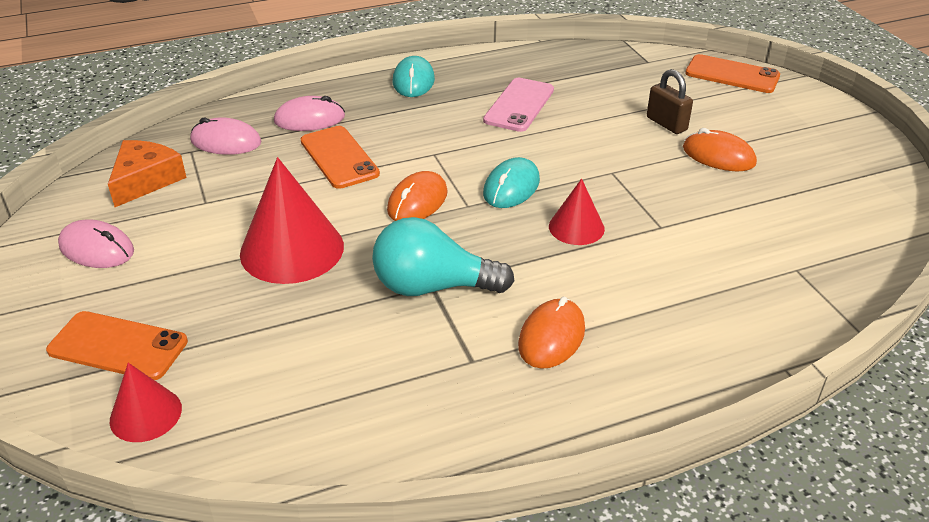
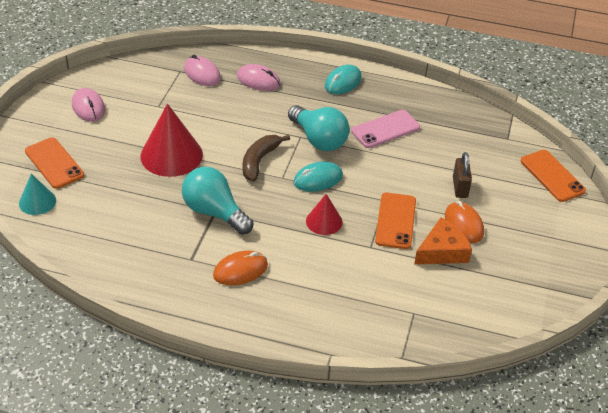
camera: 35 degrees right, 5 degrees up
orange cheese [108,140,187,207] -> orange cheese moved to [414,217,472,264]
red cone [110,363,182,442] -> turquoise cone [19,174,56,215]
orange phone [301,126,380,189] -> orange phone moved to [375,193,416,249]
orange mouse [387,171,448,221] -> brown banana [243,135,290,181]
none -> turquoise light bulb [288,105,349,151]

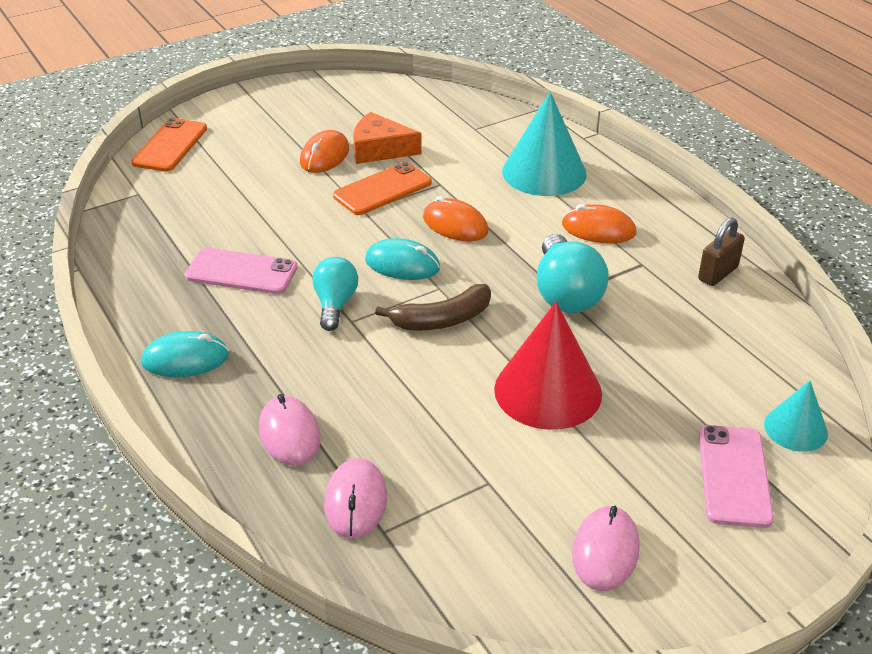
camera: 135 degrees left, 5 degrees down
orange phone [25,137,84,189] -> pink phone [699,425,774,528]
turquoise light bulb [288,105,349,151] -> turquoise light bulb [313,257,358,331], size x0.65
red cone [306,194,343,235] -> orange mouse [423,196,489,241]
brown padlock [453,152,472,198] -> brown padlock moved to [698,217,745,286]
none -> turquoise cone [502,92,587,196]

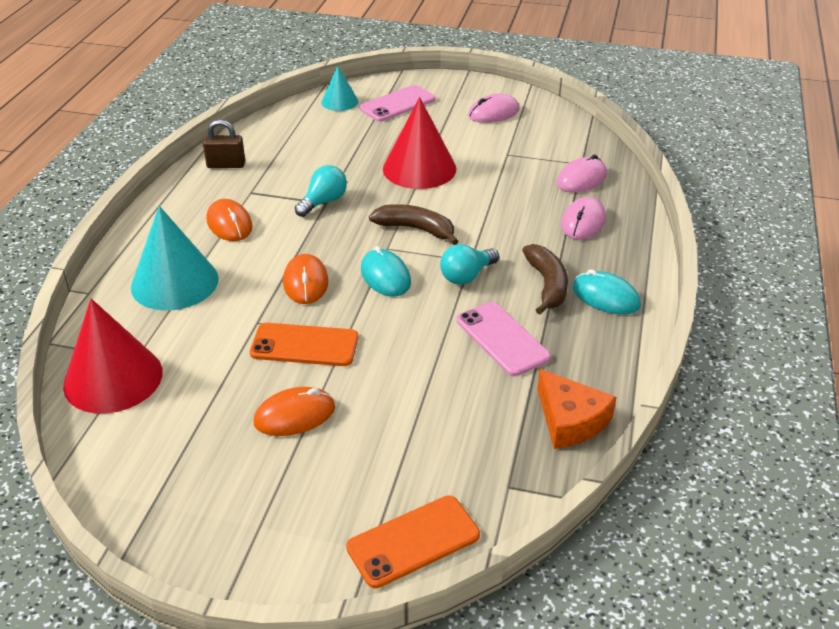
camera: 135 degrees left, 0 degrees up
orange cheese [353,112,422,164] -> orange cheese moved to [537,369,617,449]
turquoise light bulb [537,234,609,313] -> turquoise light bulb [295,165,347,217], size x0.65
none -> red cone [63,299,163,414]
none -> brown banana [522,244,568,315]

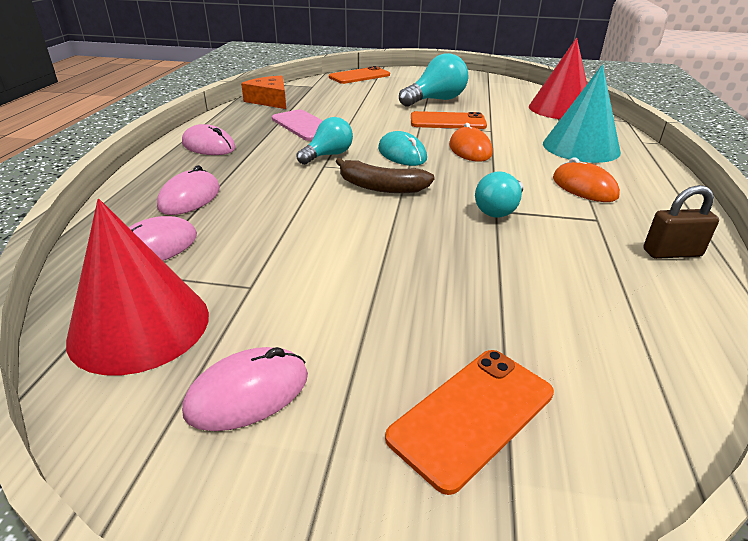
camera: 175 degrees right, 5 degrees down
orange mouse [253,387,335,436] -> turquoise light bulb [399,53,468,107]
turquoise cone [321,66,358,111] -> none
pink phone [360,85,435,122] -> orange phone [385,350,554,495]
red cone [383,97,456,189] -> red cone moved to [66,199,209,375]
brown banana [522,244,568,315] -> none
turquoise mouse [573,269,641,315] -> pink mouse [182,124,236,155]

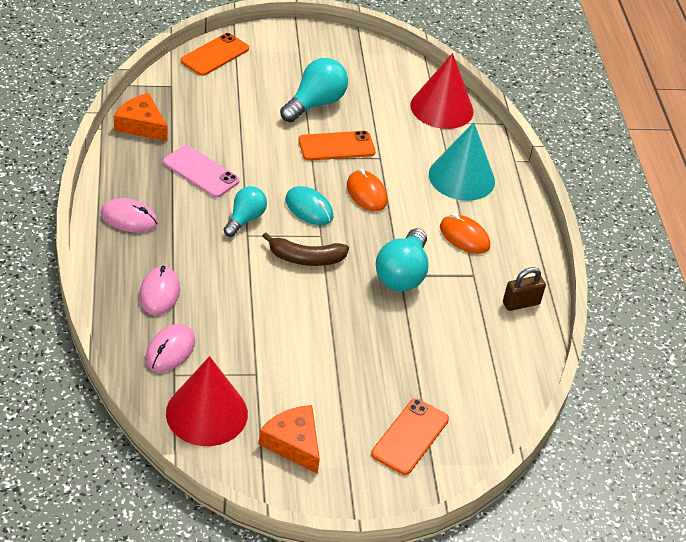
camera: 20 degrees left, 10 degrees up
pink mouse [182,347,308,431] -> orange cheese [259,405,320,474]
turquoise light bulb [475,171,523,218] -> turquoise light bulb [376,228,428,291], size x1.54

